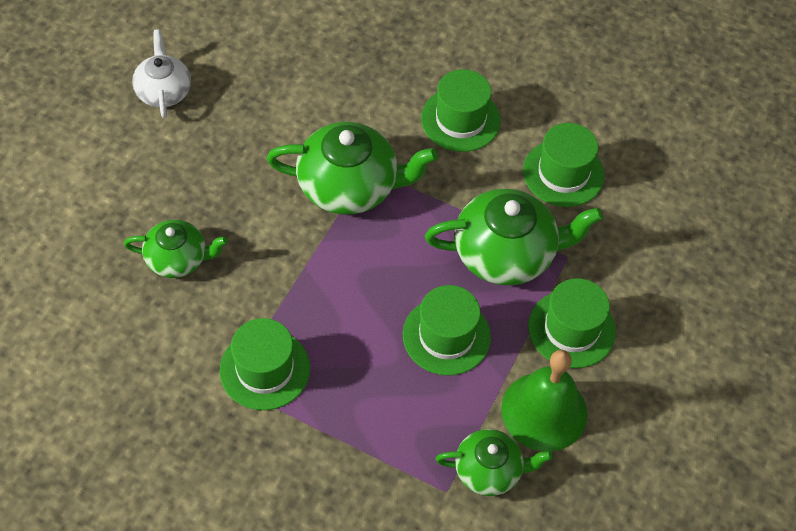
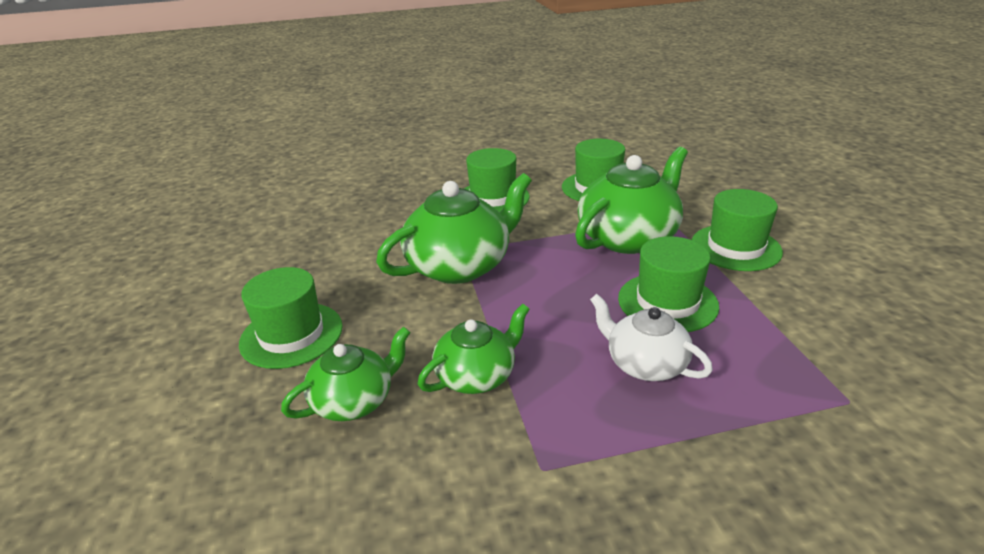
camera: 35 degrees left, 25 degrees down
white teapot [132,29,191,118] -> white teapot moved to [590,294,713,381]
green hat [219,318,310,410] -> green hat moved to [239,267,343,369]
green teapot [435,429,553,496] -> green teapot moved to [418,304,530,394]
green bell [501,350,587,452] -> none

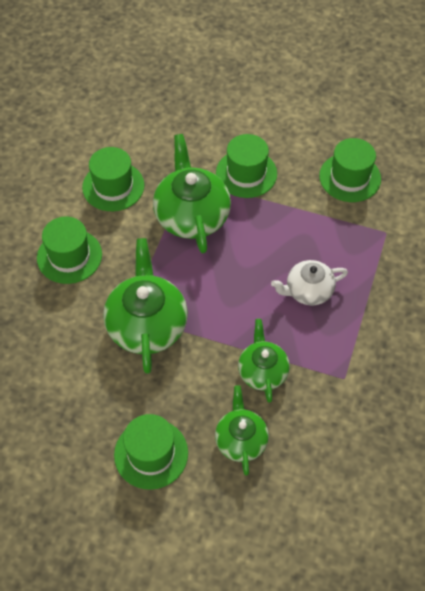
camera: 60 degrees left, 25 degrees up
green hat [618,236,719,332] -> green hat moved to [319,138,381,202]

